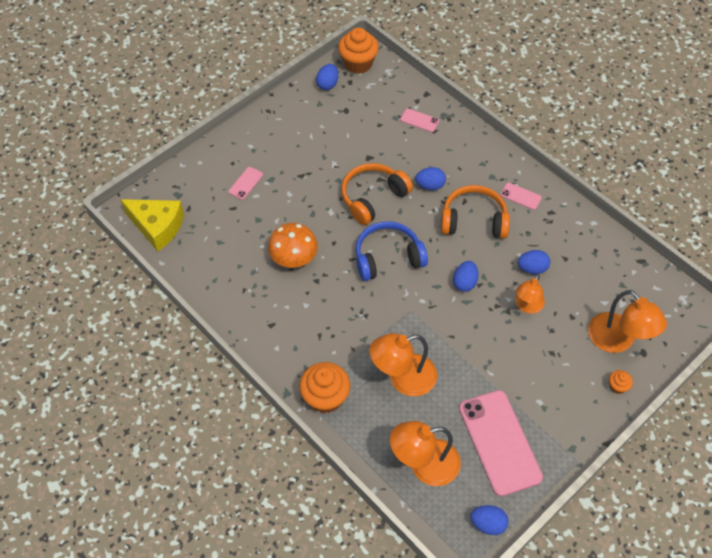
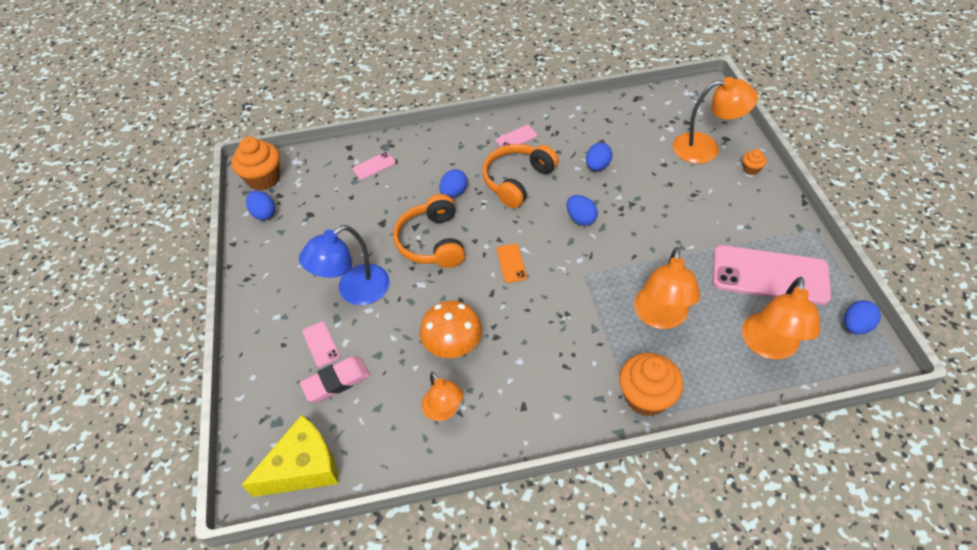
camera: 55 degrees left, 5 degrees down
blue headphones [355,221,428,281] -> orange phone [497,244,527,283]
orange lamp [516,274,545,314] -> orange lamp moved to [421,372,463,421]
none -> blue lamp [299,225,389,305]
none -> pink eraser [300,357,370,402]

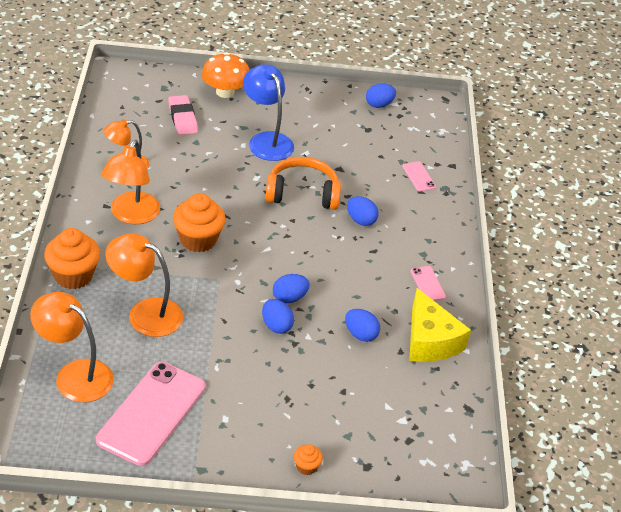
camera: 95 degrees right, 10 degrees down
orange cupcake [231,137,280,191] -> orange cupcake moved to [173,193,226,252]
yellow cheese [242,415,339,497] -> yellow cheese moved to [409,288,471,362]
pink phone [302,321,340,367] -> none
orange mushroom [420,301,482,358] -> orange mushroom moved to [202,52,249,98]
orange headphones [482,144,559,208] -> none
orange phone [497,244,527,283] -> none
orange lamp [673,77,758,164] -> orange lamp moved to [101,140,160,224]
blue egg [844,300,881,334] -> blue egg moved to [262,299,294,334]

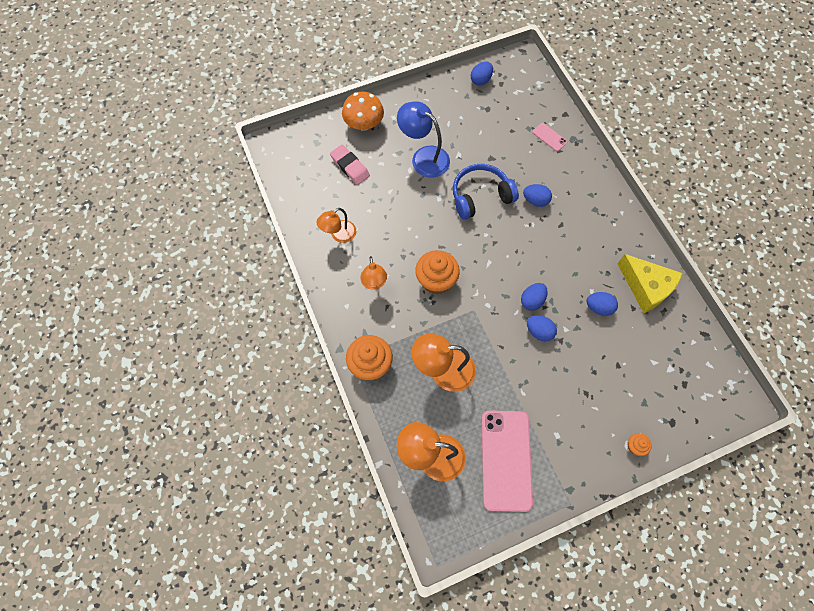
camera: 20 degrees left, 25 degrees up
orange lamp [101,140,160,224] -> orange lamp [360,256,387,290], size x0.64
orange headphones [265,157,341,210] -> blue headphones [453,164,519,220]
pink phone [411,266,446,301] -> none

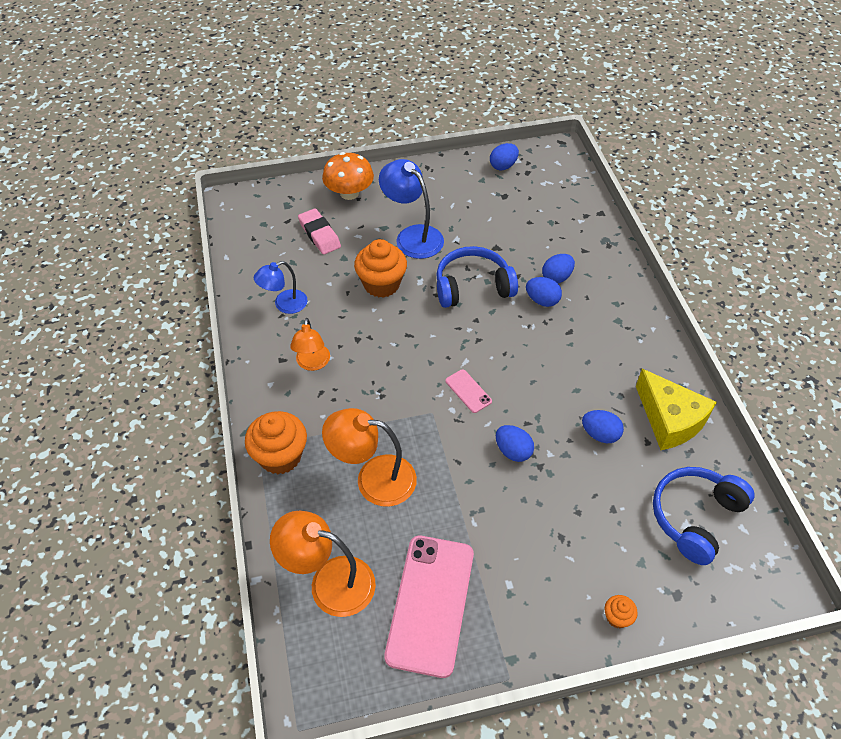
camera: 10 degrees right, 15 degrees down
orange lamp [317,208,356,243] -> blue lamp [254,261,307,314]
orange cupcake [415,250,460,294] -> orange cupcake moved to [354,239,407,298]
blue egg [521,283,548,311] -> blue egg moved to [542,254,575,284]
pink phone [532,123,567,151] -> pink phone moved to [445,369,492,413]
none -> blue headphones [653,467,755,565]

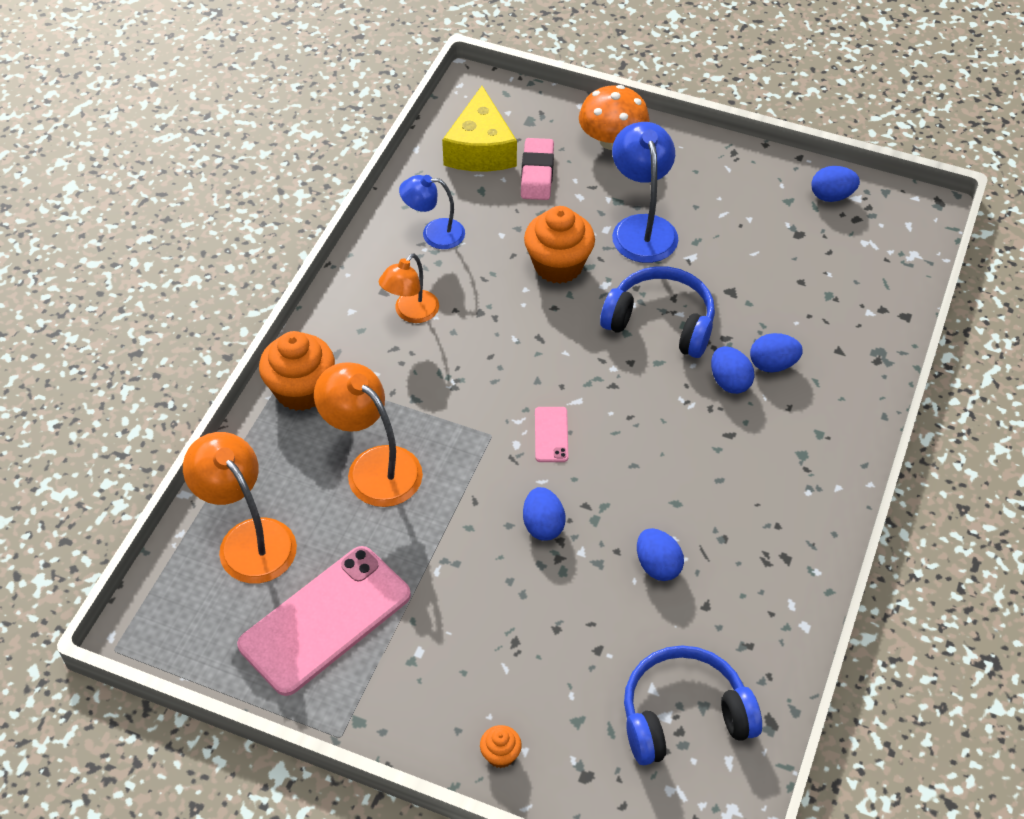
camera: 35 degrees right, 0 degrees up
yellow cheese [636,369,717,450] -> yellow cheese moved to [442,86,517,171]

